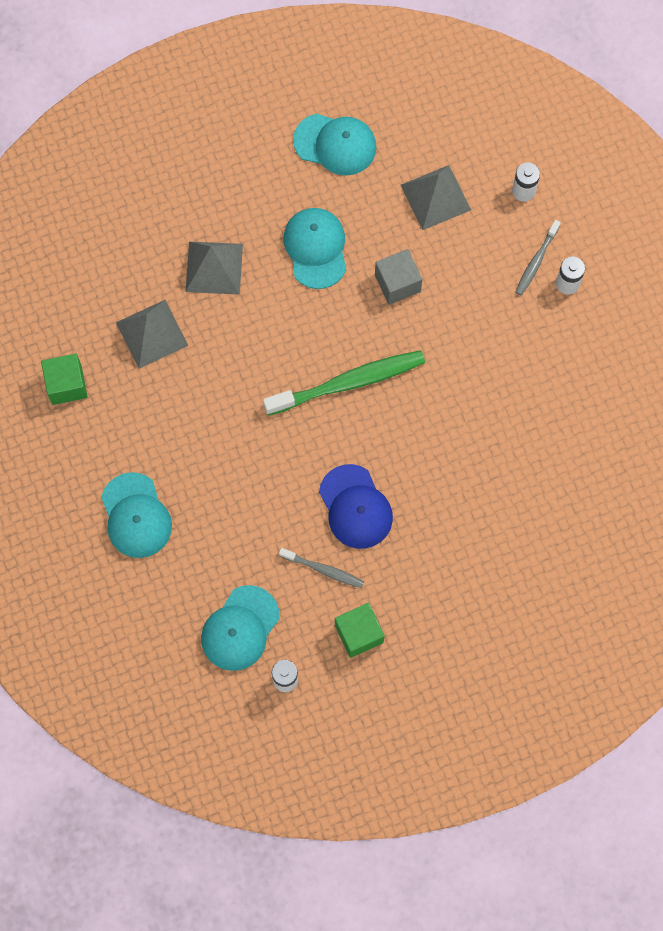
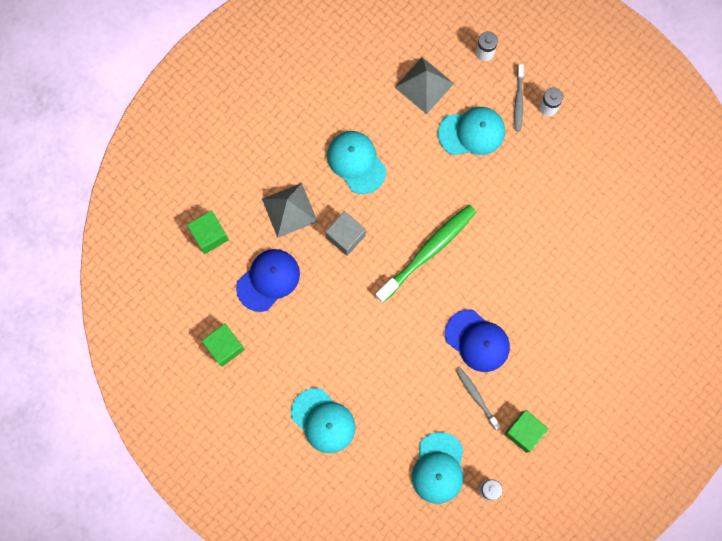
camera: 25 degrees left, 5 degrees up
grey pyramid [116,300,189,369] -> blue cap [236,249,300,312]
grey toothbrush [279,548,364,588] -> grey toothbrush turned 120 degrees counterclockwise [456,368,501,430]
turquoise cap [293,114,376,176] -> turquoise cap moved to [438,107,505,155]
grey cube [375,249,422,305] -> grey cube moved to [326,211,366,256]
none -> green cube [187,210,229,254]

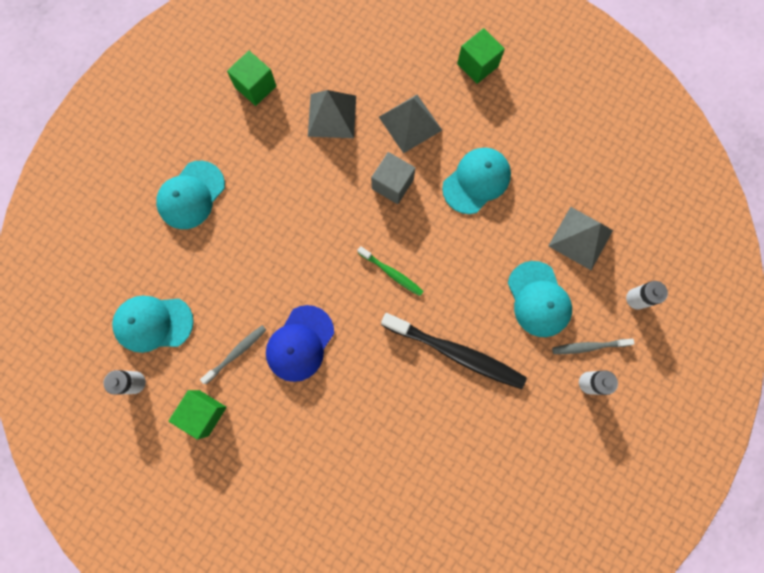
camera: 80 degrees right, 0 degrees up
green cube [187,210,229,254] -> green cube moved to [457,28,505,84]
blue cap [236,249,300,312] -> grey pyramid [308,90,356,138]
green toothbrush [375,205,476,303] -> green toothbrush [357,246,424,296], size x0.52
none -> black toothbrush [381,313,527,389]

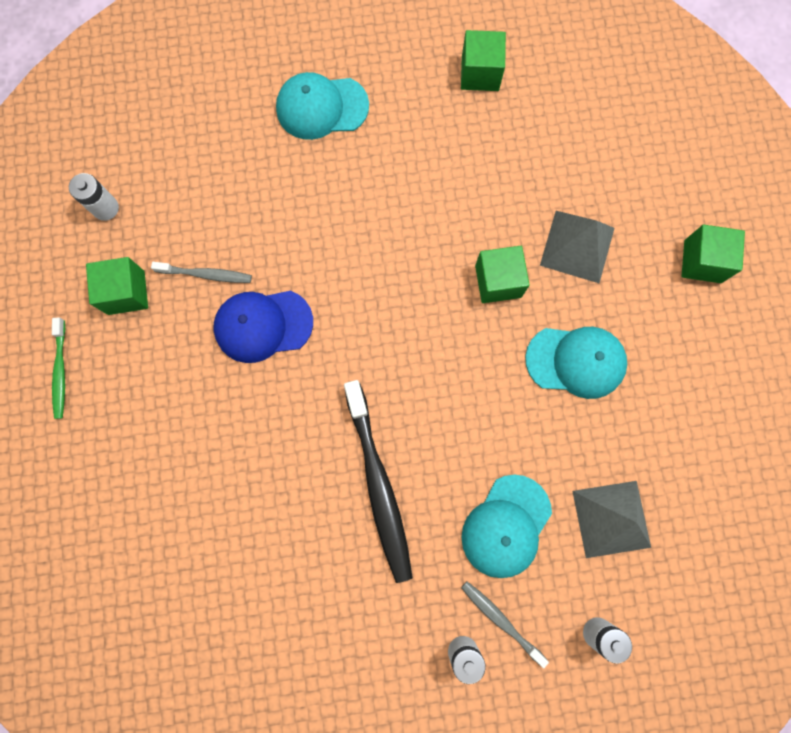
camera: 50 degrees right, 0 degrees up
turquoise cap [112,296,194,353] -> none
grey pyramid [308,90,356,138] -> none
green toothbrush [357,246,424,296] -> green toothbrush moved to [52,318,65,419]
grey cube [371,152,416,204] -> green cube [475,246,530,303]

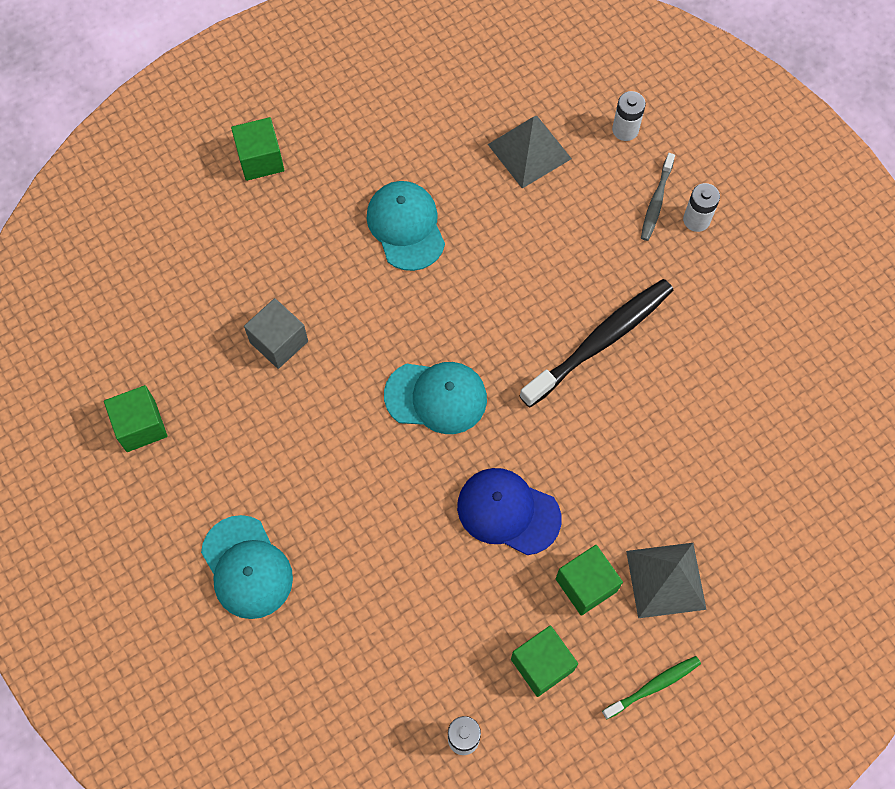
camera: 115 degrees left, 10 degrees down
grey toothbrush [151,262,252,283] -> none
blue cap [214,290,313,363] -> blue cap turned 150 degrees clockwise [457,468,561,555]
turquoise cap [461,475,552,578] -> turquoise cap moved to [384,362,487,434]
green cube [475,246,530,303] -> green cube moved to [556,545,623,616]
grey pyramid [540,211,614,283] -> grey pyramid moved to [626,543,707,618]
none -> grey cube [244,298,308,369]

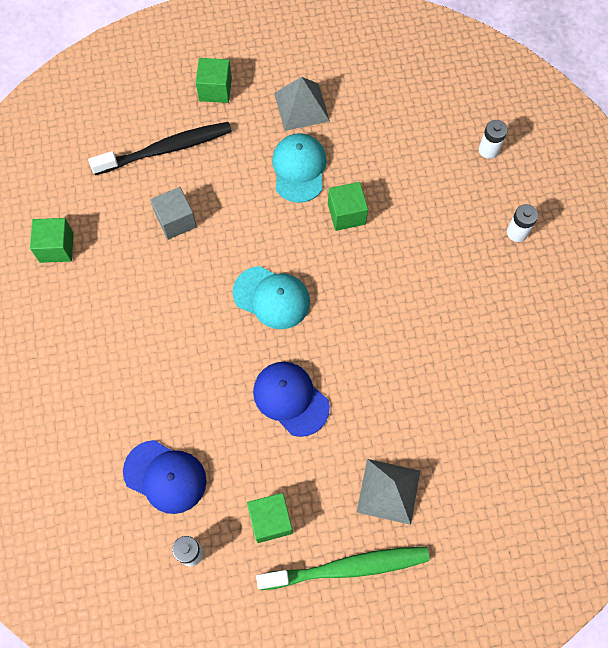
camera: 20 degrees right, 0 degrees up
turquoise cap [201,515,293,619] -> none
grey pyramid [488,116,572,188] -> grey pyramid moved to [274,77,330,131]
black toothbrush [519,279,673,408] -> black toothbrush moved to [88,122,232,175]
green cube [556,545,623,616] -> green cube moved to [328,182,368,231]
green toothbrush [602,656,701,719] -> green toothbrush [256,546,430,590], size x1.92
grey toothbrush [641,153,675,241] -> none
none -> blue cap [123,440,206,514]

